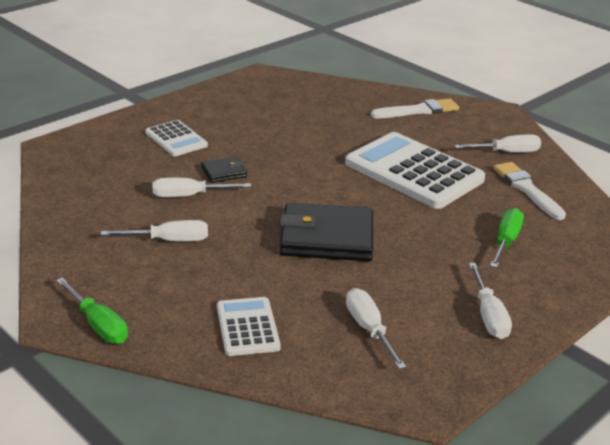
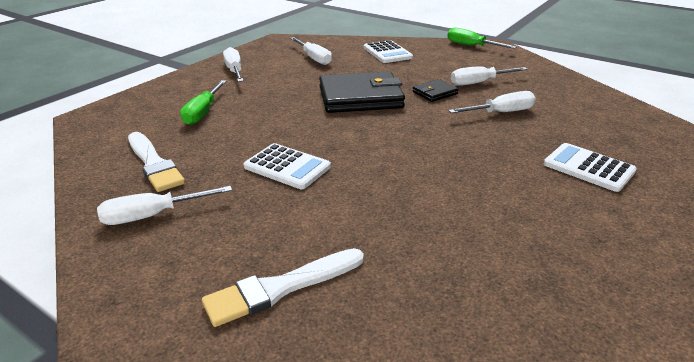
camera: 170 degrees right, 0 degrees up
black wallet [201,157,247,183] -> black wallet moved to [413,79,459,102]
white calculator [345,132,485,209] -> white calculator [244,143,331,189], size x0.51

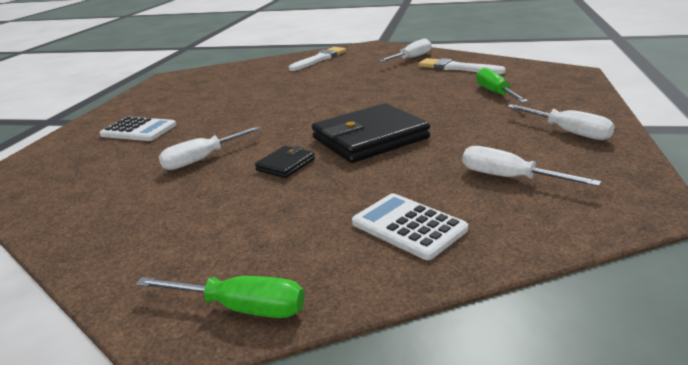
camera: 160 degrees right, 5 degrees down
white calculator [244,143,331,189] -> none
white screwdriver [451,66,528,86] -> none

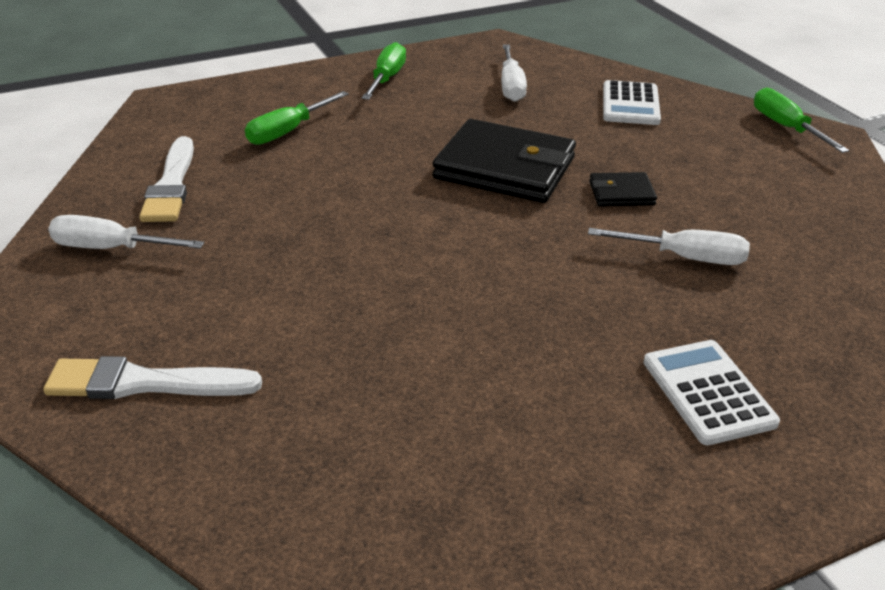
camera: 130 degrees left, 10 degrees up
white screwdriver [507,104,615,140] -> green screwdriver [362,42,406,100]

